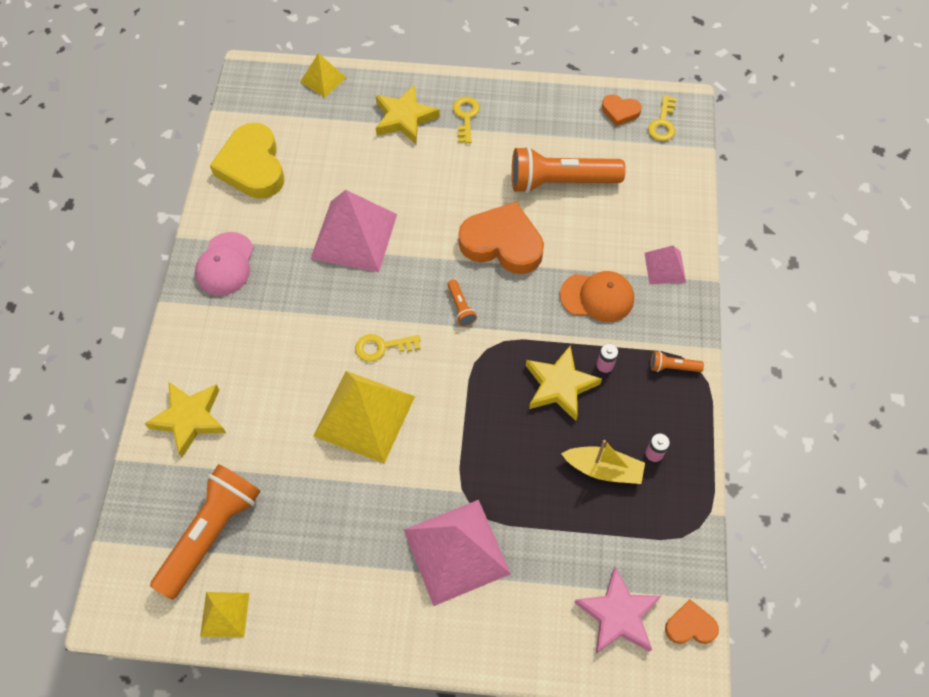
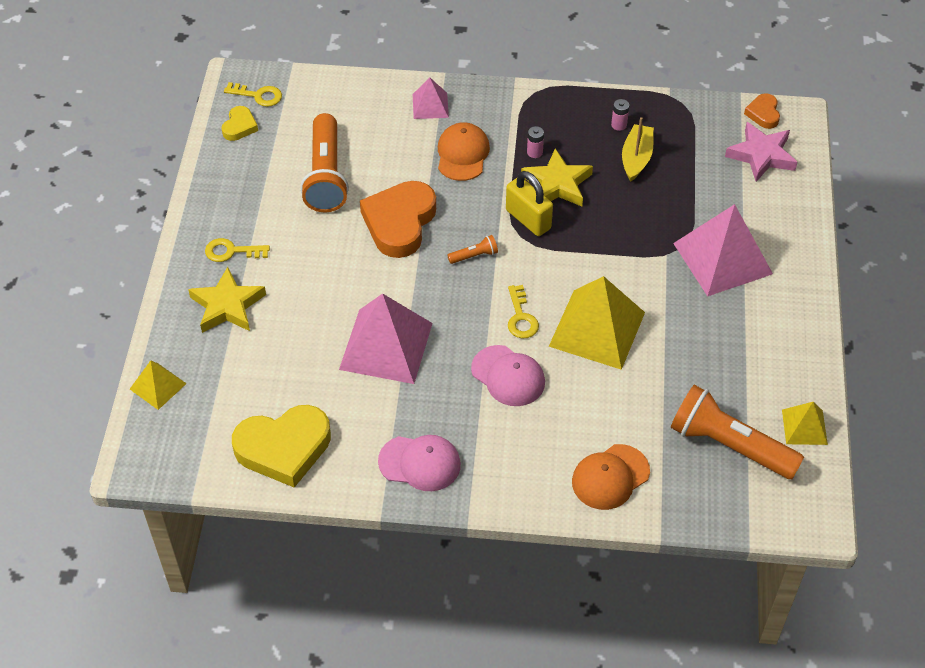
camera: 90 degrees left, 10 degrees down
yellow star [144,382,226,457] -> orange cap [572,444,650,510]
orange heart [602,94,642,126] -> yellow heart [221,106,258,141]
orange flashlight [650,351,704,372] -> none
none -> pink cap [471,345,545,406]
none -> yellow padlock [506,171,553,236]

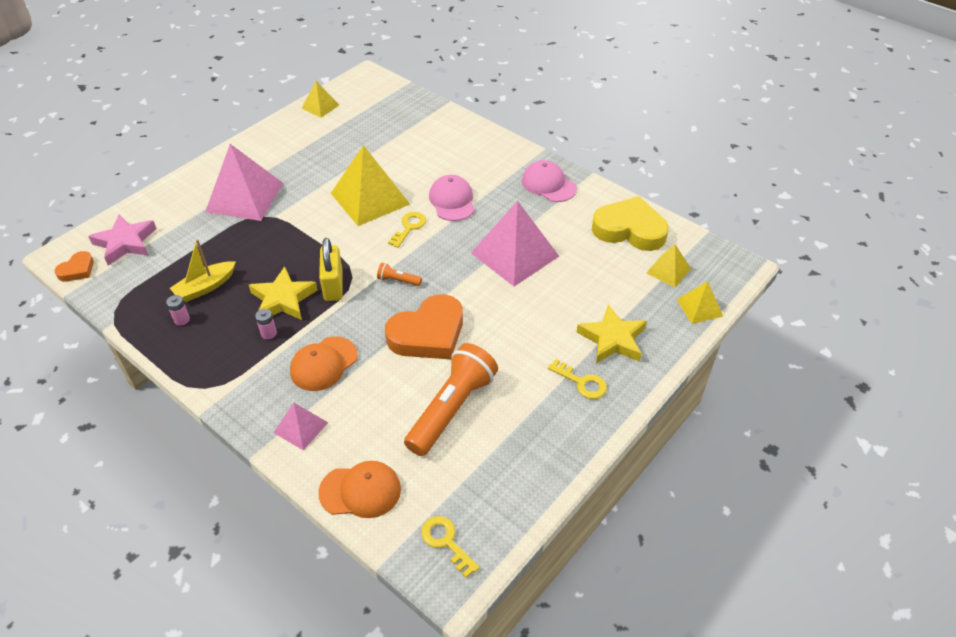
camera: 145 degrees left, 5 degrees down
yellow heart [221,106,258,141] -> none
orange cap [572,444,650,510] -> orange cap moved to [318,461,401,518]
orange flashlight [671,385,804,479] -> none
none -> yellow pyramid [646,245,691,287]

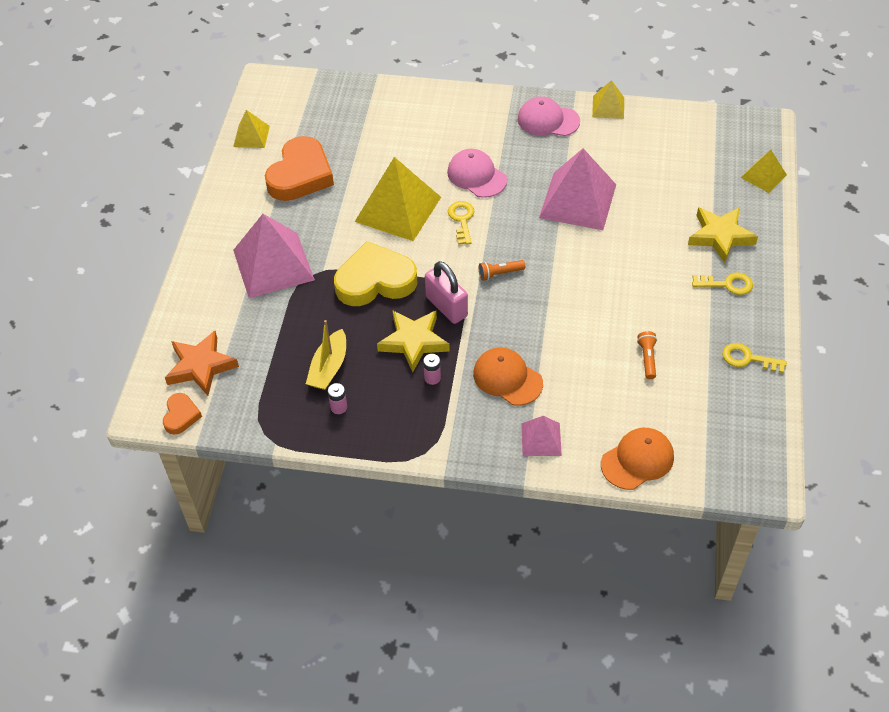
camera: 30 degrees left, 5 degrees up
pink star [88,215,157,265] -> orange star [165,331,239,396]
orange cap [290,336,358,391] -> orange cap turned 120 degrees clockwise [473,348,543,406]
yellow padlock [319,238,342,301] -> pink padlock [425,261,468,324]
orange heart [385,294,463,359] -> orange heart moved to [265,136,334,201]
orange flashlight [404,343,498,456] -> orange flashlight [637,331,657,379], size x0.42
yellow key [421,516,480,578] -> yellow key moved to [722,343,787,373]
yellow heart [592,196,669,251] -> yellow heart moved to [334,241,417,306]
yellow pyramid [646,245,691,287] -> yellow pyramid moved to [592,80,624,119]

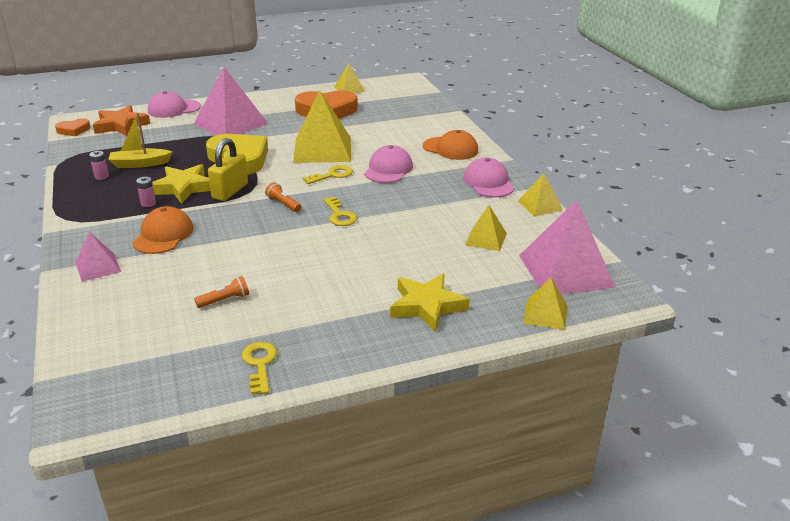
camera: 60 degrees right, 20 degrees down
pink padlock [425,261,468,324] -> yellow padlock [208,138,248,201]
pink pyramid [539,148,616,230] -> pink pyramid moved to [519,200,616,294]
orange cap [601,428,674,490] -> orange cap moved to [423,130,478,160]
yellow key [692,273,753,295] -> yellow key moved to [324,197,357,226]
none -> pink cap [148,91,201,118]
none -> yellow pyramid [465,205,507,251]

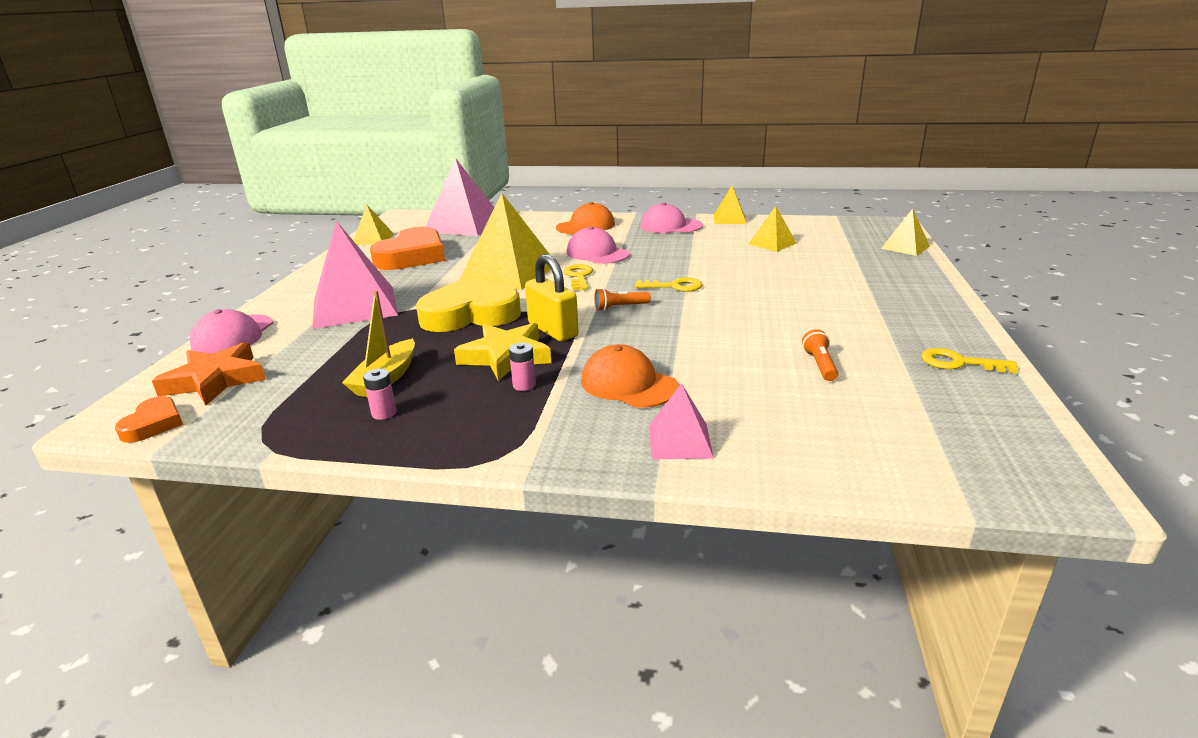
camera: 60 degrees left, 5 degrees down
yellow star [390,274,470,332] -> none
pink pyramid [519,200,616,294] -> pink pyramid moved to [426,158,495,236]

